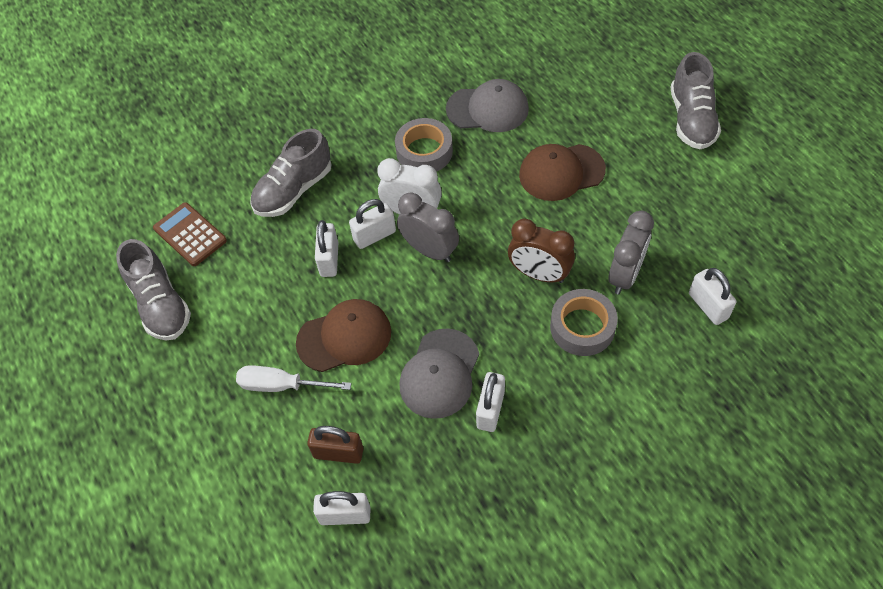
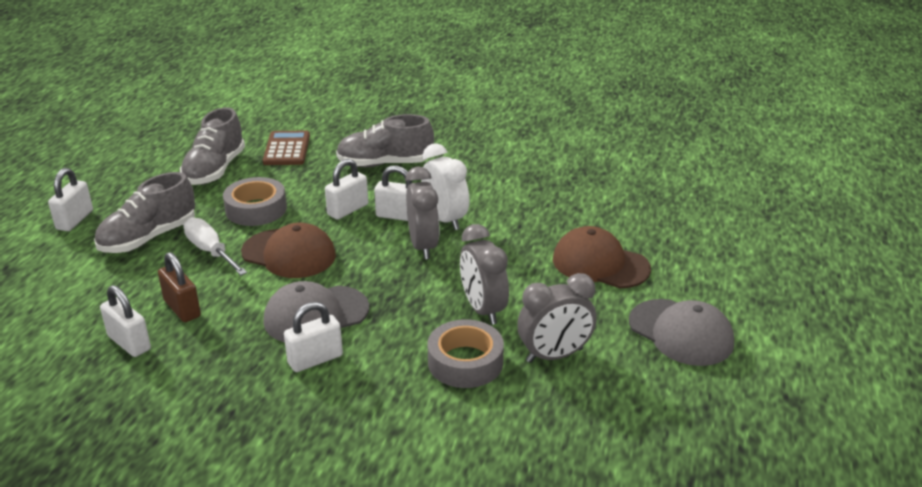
camera: 40 degrees right, 25 degrees down
grey tape [395,118,453,172] -> grey tape moved to [223,177,287,226]
grey cap [446,79,529,132] -> grey cap moved to [629,299,734,366]
brown clock [508,218,575,283] -> grey clock [460,224,509,325]
grey shoe [670,52,721,149] -> grey shoe moved to [94,172,195,253]
white padlock [689,268,736,325] -> white padlock moved to [48,168,93,231]

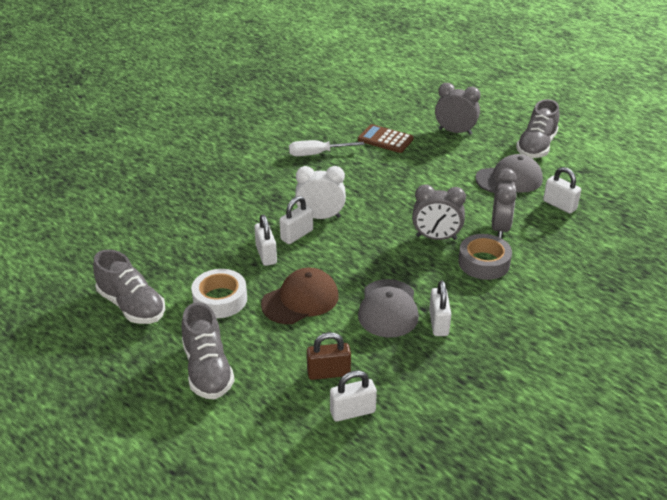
camera: 60 degrees left, 5 degrees up
white padlock [48,168,93,231] -> white padlock moved to [543,167,581,214]
white screwdriver [183,217,247,276] -> white screwdriver moved to [289,140,364,156]
grey tape [223,177,287,226] -> white tape [191,269,247,318]
brown calculator [263,131,310,165] -> brown calculator moved to [358,124,414,153]
grey shoe [336,114,434,167] -> grey shoe moved to [516,99,560,158]
grey clock [406,166,439,259] -> grey clock moved to [435,83,480,135]
brown cap [553,226,651,288] -> none

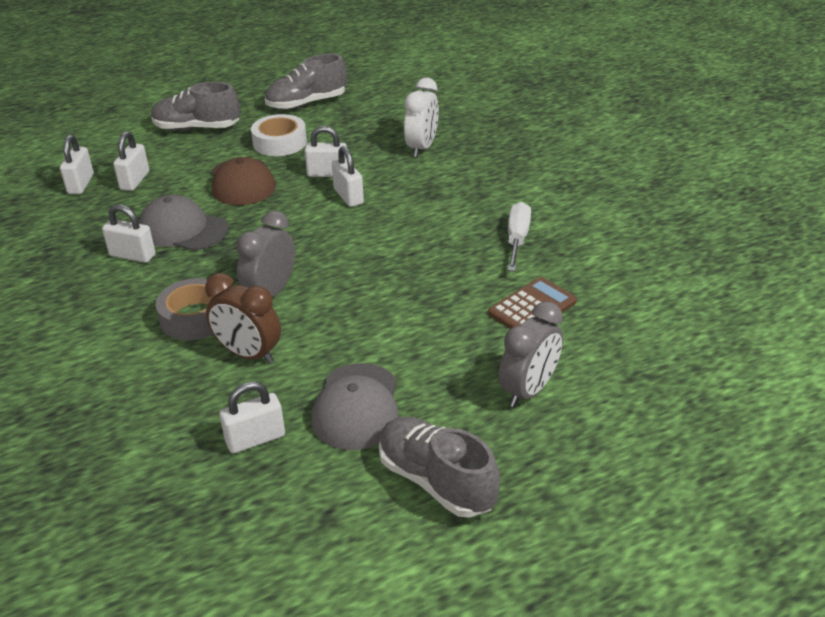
camera: 110 degrees right, 0 degrees up
white clock [295,166,346,219] -> white clock moved to [404,78,439,157]
brown padlock [307,332,351,380] -> white padlock [113,131,149,191]
grey clock [492,168,517,238] -> brown clock [205,273,281,364]

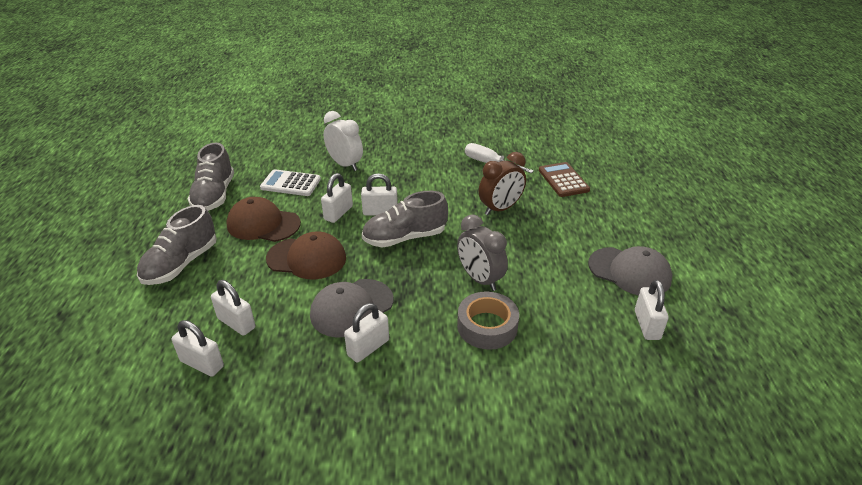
camera: 65 degrees left, 0 degrees up
brown clock [205,273,281,364] -> brown clock moved to [479,152,526,215]
white tape [251,114,307,156] -> brown cap [226,197,301,242]
grey shoe [379,417,500,518] -> grey shoe moved to [362,191,448,248]
grey clock [499,301,563,407] -> none
none -> white calculator [260,169,321,196]

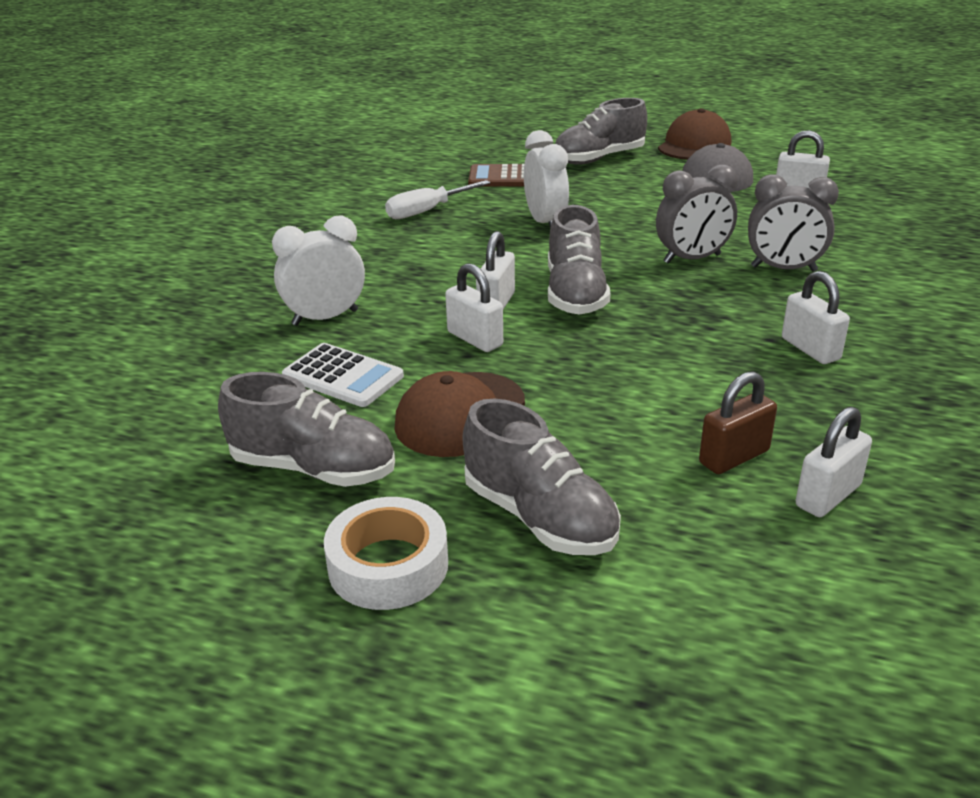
camera: 70 degrees left, 5 degrees down
white padlock [211,280,255,336] -> brown padlock [699,371,777,474]
white calculator [260,169,321,196] -> white calculator turned 90 degrees counterclockwise [282,343,404,407]
brown cap [266,231,346,279] -> brown cap moved to [658,108,731,160]
grey cap [310,279,393,338] -> none
grey tape [457,291,519,350] -> grey clock [748,174,839,272]
brown clock [479,152,526,215] -> white clock [524,130,569,228]
none -> white tape [324,497,448,610]
none -> grey shoe [555,98,647,165]

